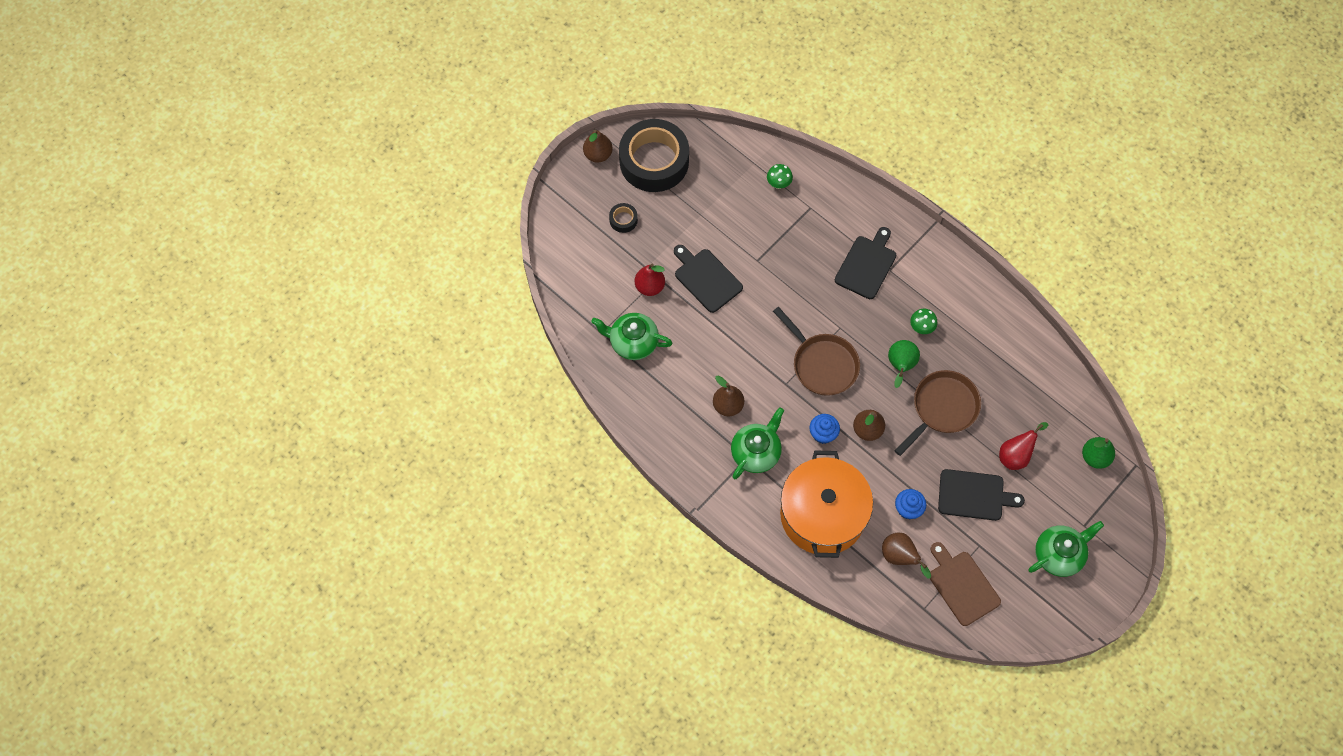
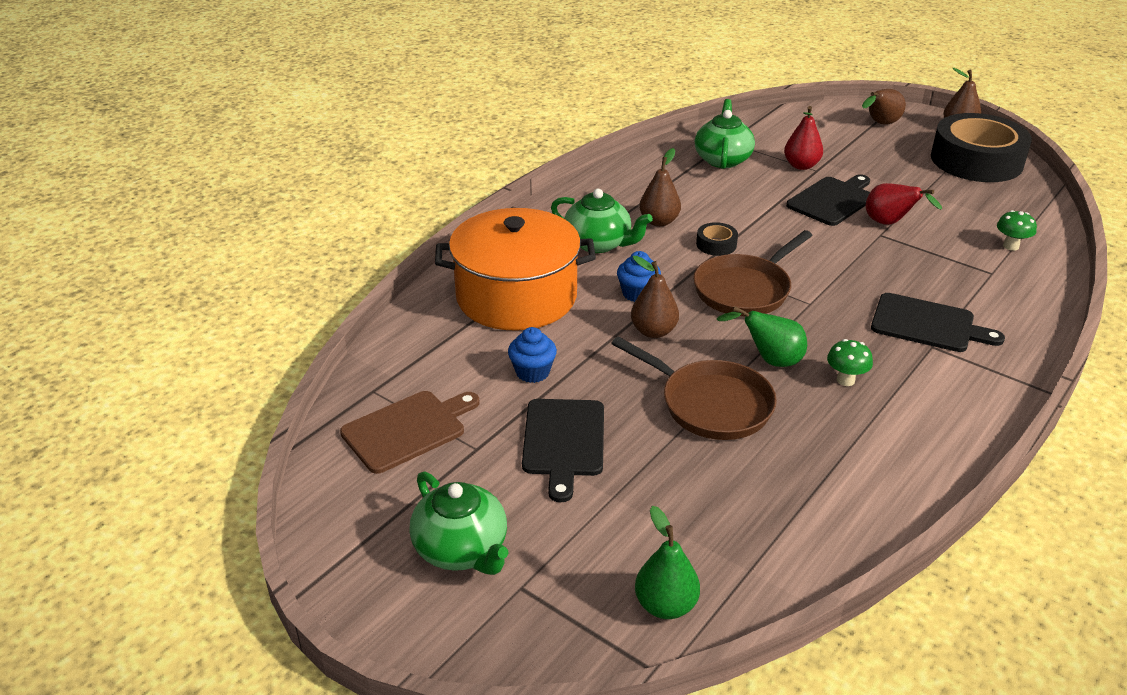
camera: 85 degrees right, 30 degrees down
black tape [609,203,638,233] -> black tape moved to [696,222,738,256]
brown pear [882,533,931,579] -> brown pear moved to [862,89,906,124]
red pear [999,422,1048,470] -> red pear moved to [866,183,942,225]

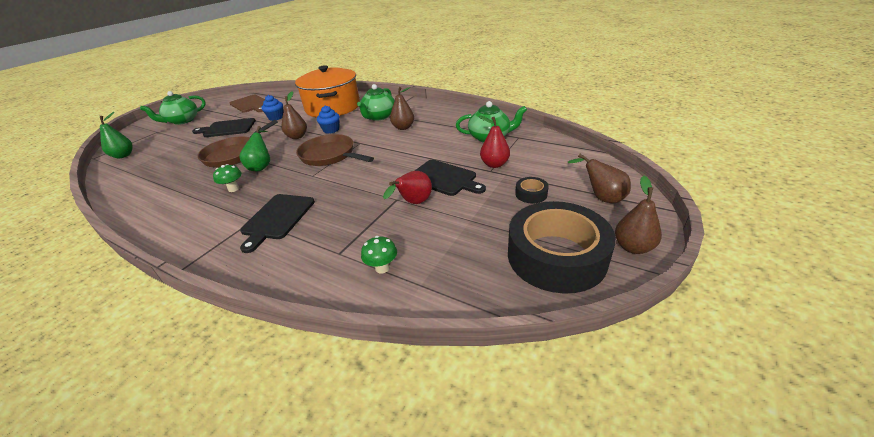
camera: 85 degrees right, 0 degrees up
black tape [696,222,738,256] -> black tape moved to [515,177,549,203]

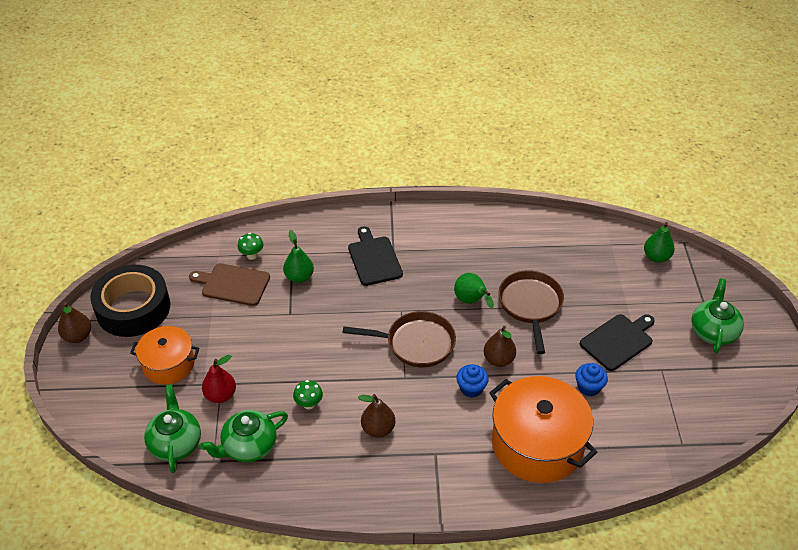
camera: 145 degrees right, 10 degrees up
green mushroom [213,164,242,192] -> green mushroom moved to [293,380,323,410]
brown cutting board [230,95,265,113] -> brown cutting board moved to [189,263,270,306]
green teapot [357,84,395,121] -> green teapot moved to [144,384,201,473]
red pear [383,171,432,204] -> none
black cutting board [415,160,486,196] -> none
black tape [515,177,549,203] -> orange pot [130,326,199,385]
brown pear [568,154,631,203] -> none
none -> green pear [283,230,314,283]

